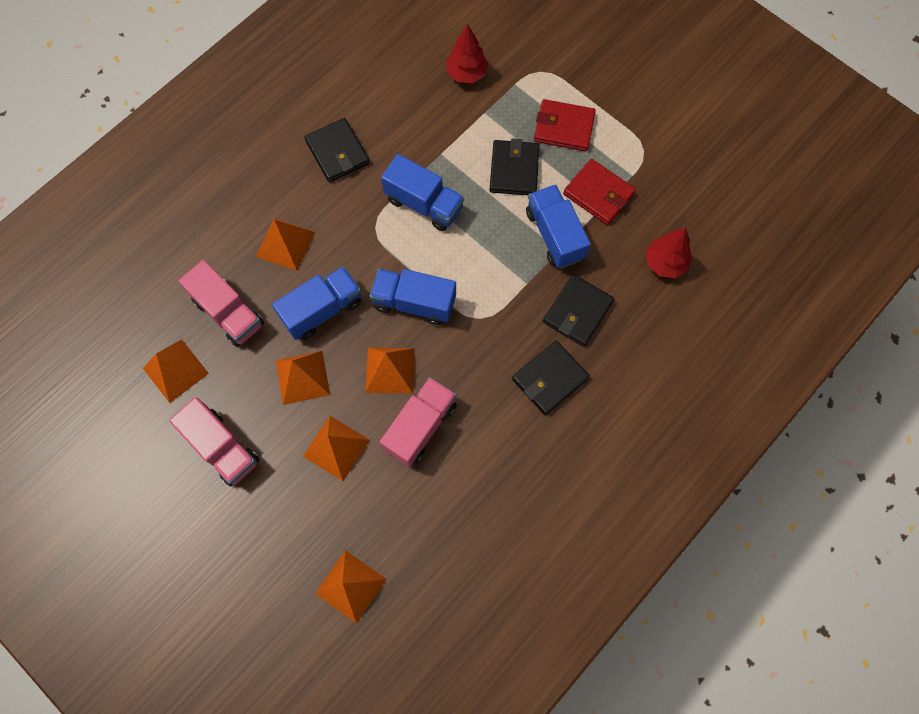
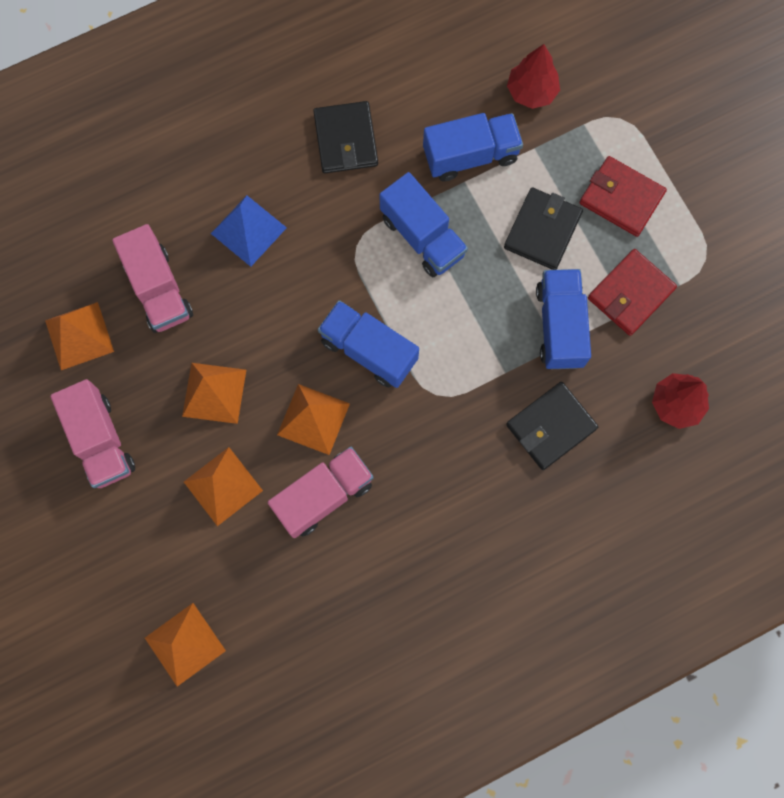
camera: 20 degrees right, 5 degrees up
orange pyramid [256,218,315,271] -> blue pyramid [211,195,287,267]
blue truck [272,266,361,340] -> blue truck moved to [423,113,523,181]
black wallet [512,341,590,415] -> none
red wallet [563,159,636,225] -> red wallet turned 75 degrees clockwise [588,249,677,336]

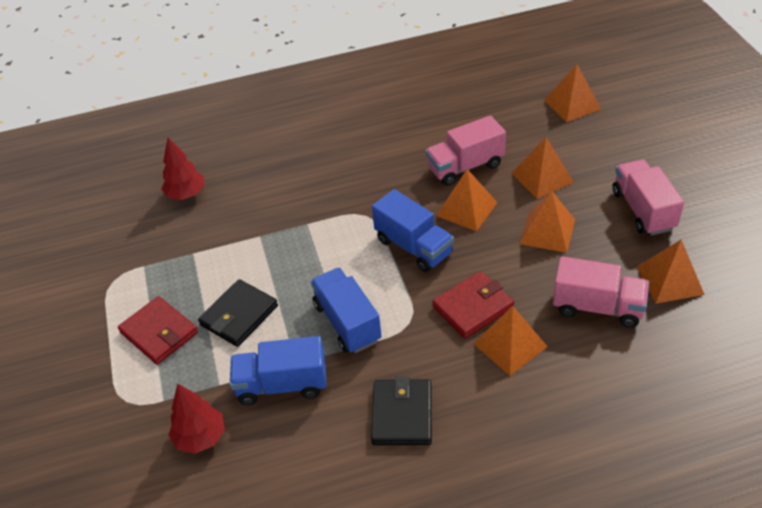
camera: 165 degrees left, 30 degrees down
pink truck [112,224,193,333] -> pink truck turned 120 degrees clockwise [553,256,649,328]
blue pyramid [211,195,287,267] -> orange pyramid [473,306,548,376]
black wallet [506,382,598,470] -> none
blue truck [536,269,591,369] -> none
red wallet [588,249,677,336] -> red wallet moved to [432,271,514,338]

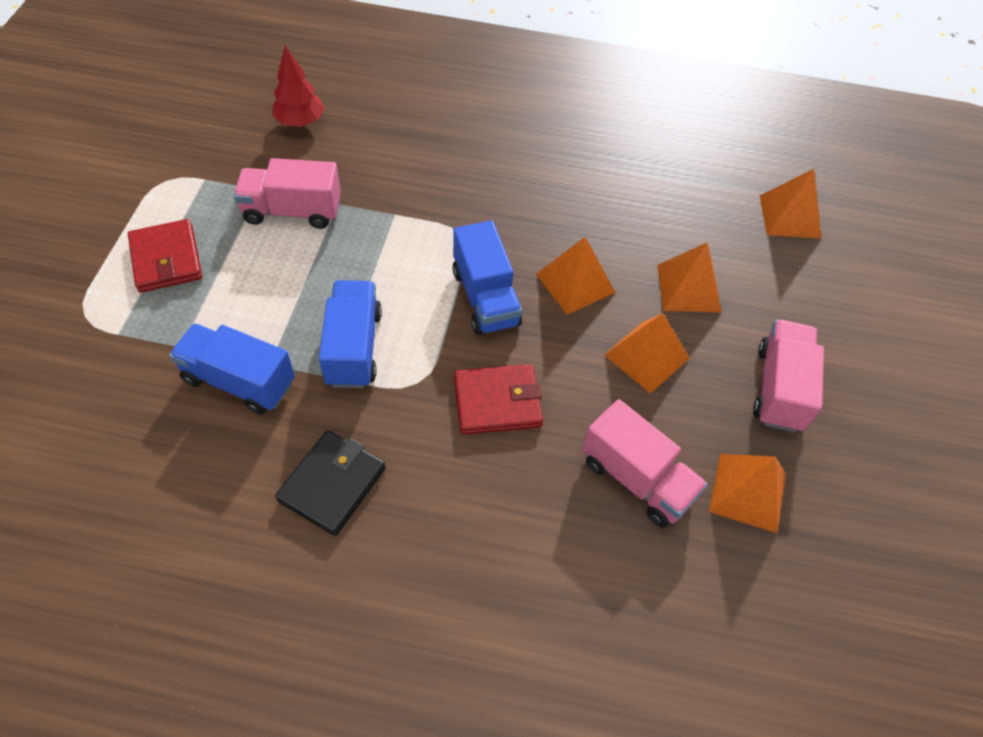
camera: 20 degrees right, 10 degrees up
red tree [168,384,225,454] -> none
black wallet [198,279,278,347] -> none
pink truck [425,115,506,186] -> pink truck moved to [234,158,341,229]
orange pyramid [473,306,548,376] -> none

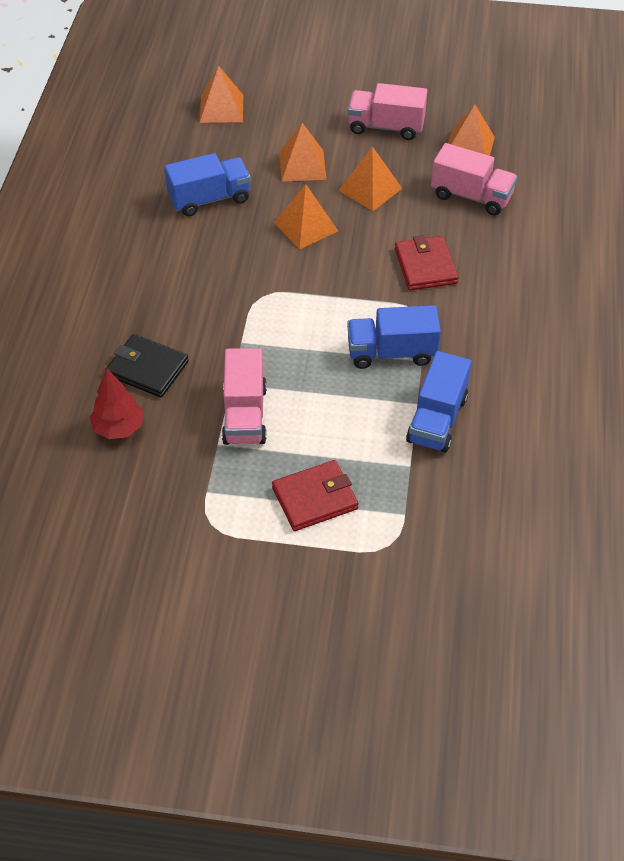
camera: 90 degrees left, 5 degrees down
black wallet [275,430,386,536] -> black wallet moved to [105,334,189,397]
blue truck [453,221,522,335] -> blue truck moved to [164,153,251,216]
pink truck [582,399,708,527] -> pink truck turned 75 degrees clockwise [431,143,517,215]

